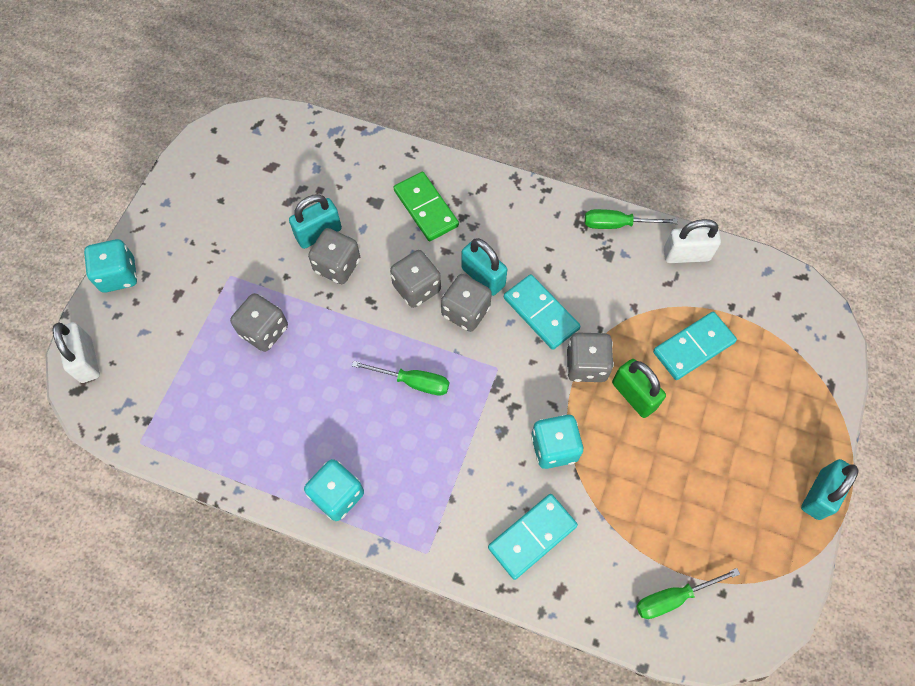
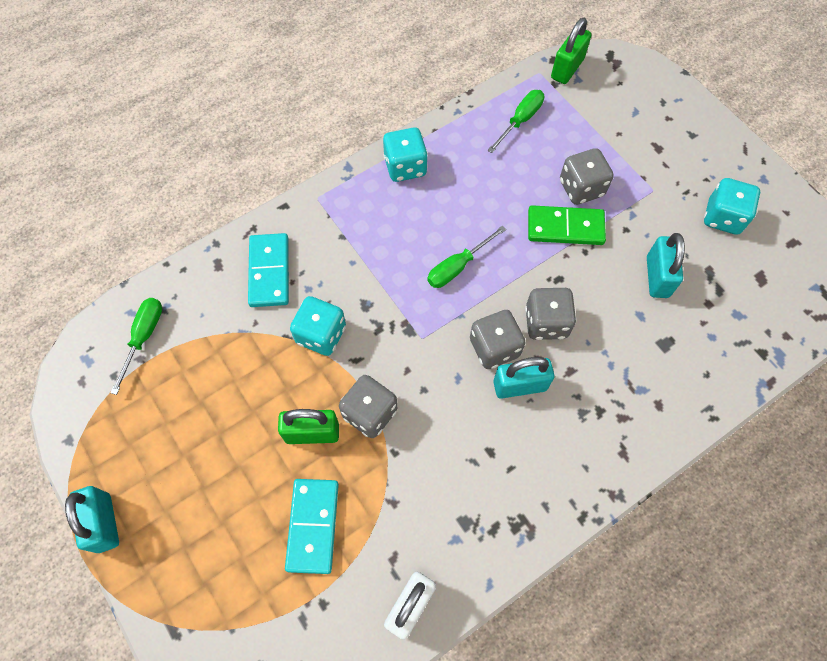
camera: 125 degrees right, 0 degrees up
white padlock [52,322,100,383] -> none
turquoise dice [84,239,137,293] -> turquoise dice moved to [704,178,760,235]
grey dice [308,228,360,284] -> none
green domino [394,172,459,241] -> green domino moved to [528,205,606,245]
turquoise domino [504,274,581,350] -> none
green screwdriver [585,209,678,229] -> green screwdriver moved to [487,90,544,153]
none -> green padlock [551,18,592,84]

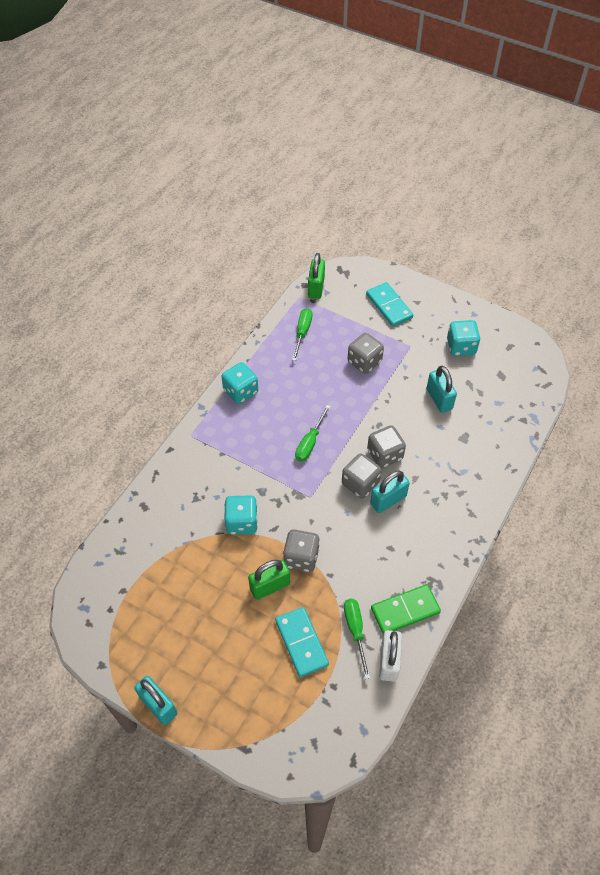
camera: 25 degrees left, 10 degrees down
green screwdriver [111,298,162,395] -> green screwdriver moved to [344,599,370,679]
turquoise domino [248,233,289,307] -> turquoise domino moved to [366,282,413,327]
green domino [528,205,606,245] -> green domino moved to [371,584,441,635]

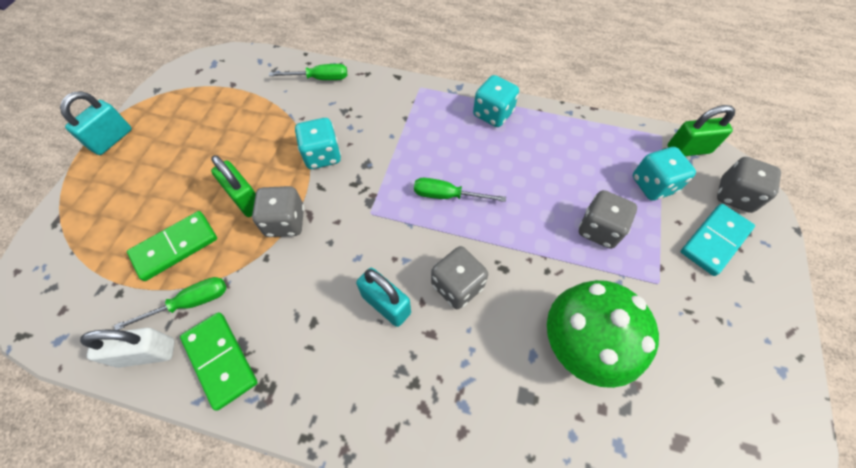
camera: 75 degrees right, 5 degrees up
turquoise domino [275,607,329,677] -> green domino [127,211,217,281]
green screwdriver [292,308,312,361] -> green screwdriver moved to [269,64,347,80]
grey dice [342,454,382,498] -> grey dice moved to [717,157,781,213]
turquoise padlock [427,365,457,413] -> green mushroom [547,280,659,388]
turquoise dice [447,320,481,356] -> turquoise dice moved to [633,147,696,201]

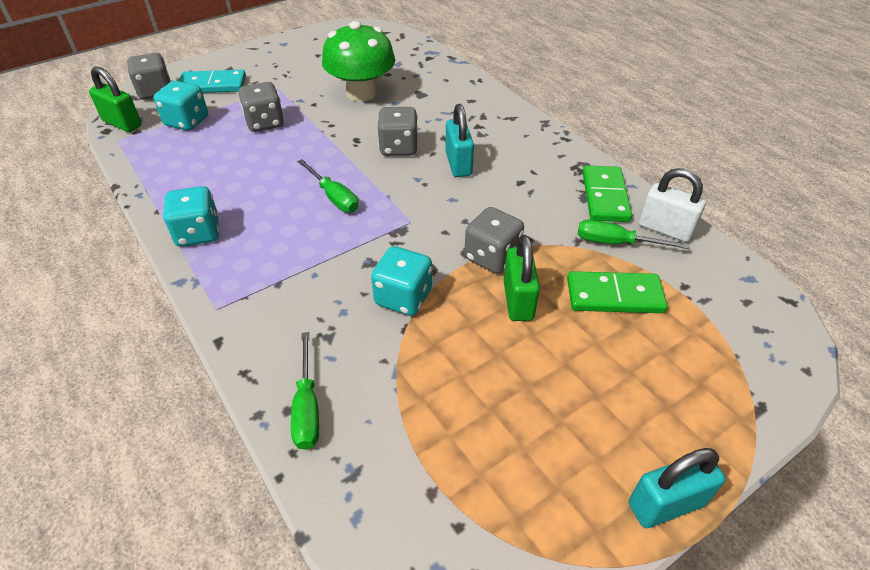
camera: 140 degrees left, 15 degrees down
green screwdriver [269,64,347,80] -> green screwdriver turned 135 degrees counterclockwise [291,332,319,450]

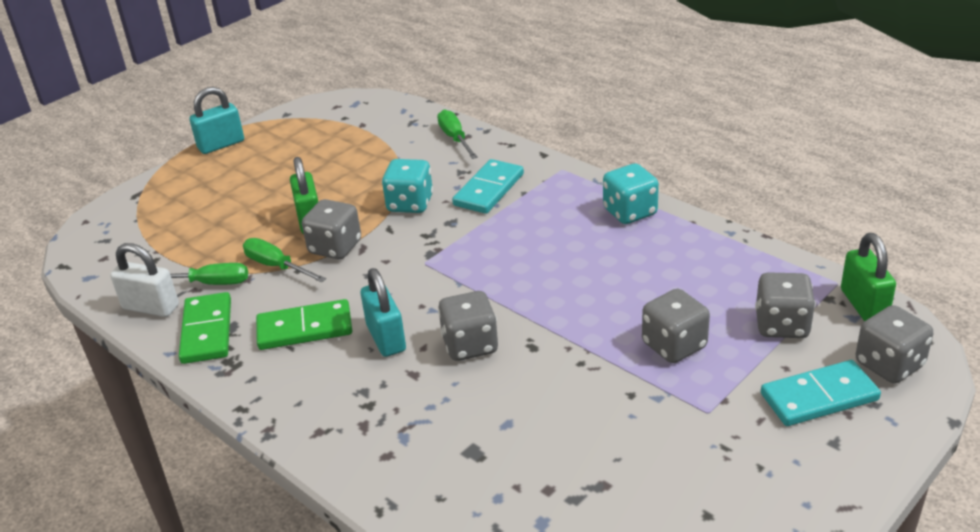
camera: 170 degrees right, 10 degrees down
green padlock [89,66,141,132] -> green padlock turned 60 degrees clockwise [841,233,896,321]
turquoise dice [154,81,208,131] -> grey dice [755,272,816,338]
green screwdriver [297,159,358,213] -> green screwdriver moved to [243,238,326,282]
green mushroom [322,21,395,101] -> none
green domino [567,271,667,313] -> green domino moved to [256,299,352,350]
none -> turquoise domino [452,159,524,214]

